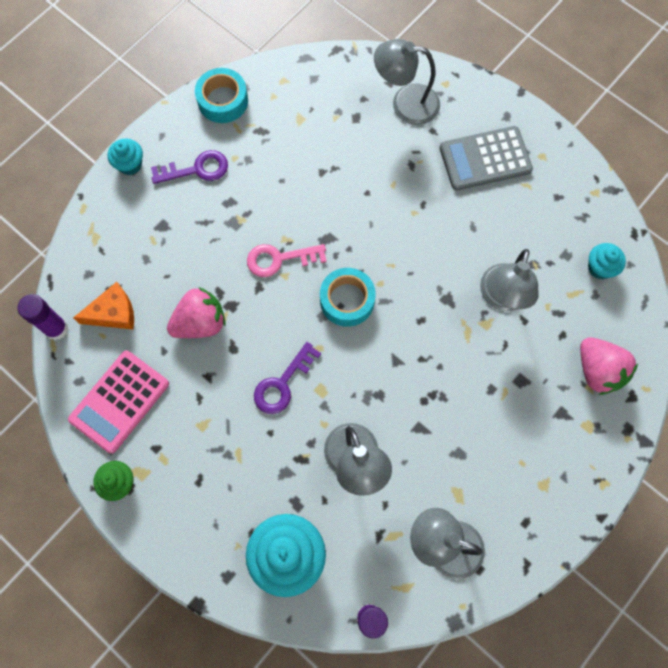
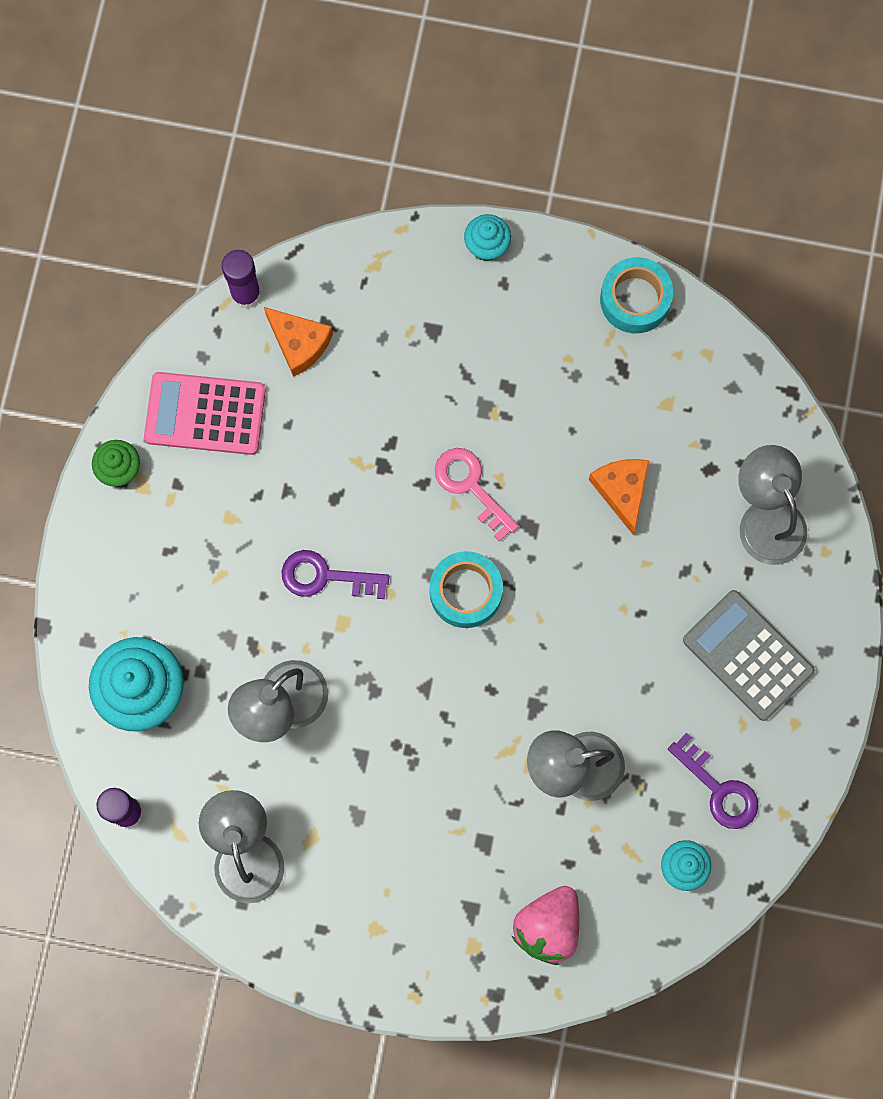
camera: 60 degrees right, 5 degrees up
purple key [151,150,228,184] -> purple key moved to [668,733,758,829]
pink strawberry [167,287,226,338] -> none
none -> orange cheese [589,459,649,534]

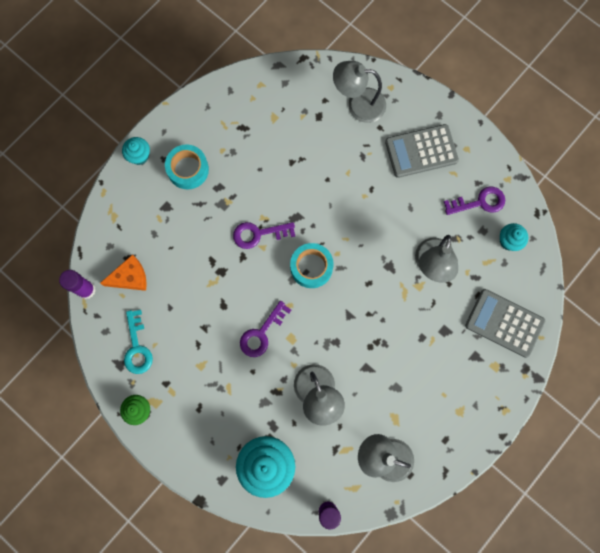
camera: 60 degrees left, 0 degrees up
pink calculator [144,372,266,455] -> turquoise key [124,310,153,374]
pink key [435,448,519,541] -> purple key [233,222,295,249]
pink strawberry [512,886,579,965] -> grey calculator [465,289,545,358]
orange cheese [589,459,649,534] -> none
turquoise tape [600,257,673,333] -> turquoise tape moved to [165,145,209,189]

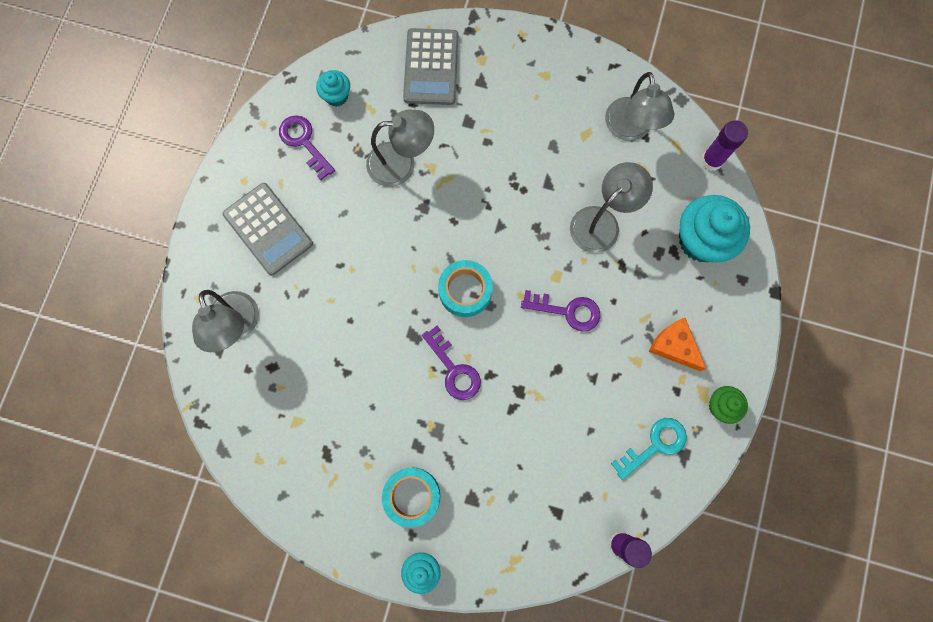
camera: 115 degrees left, 0 degrees up
orange cheese [100,254,147,291] -> orange cheese moved to [649,318,706,371]

